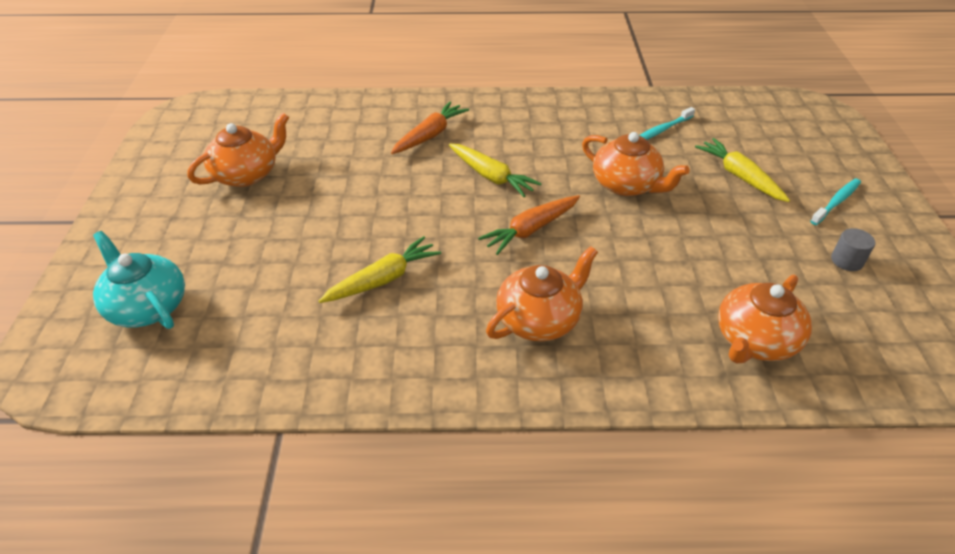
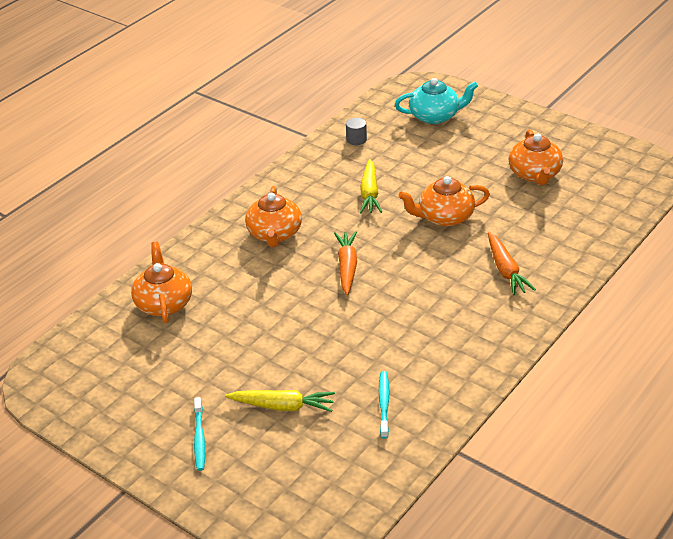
camera: 130 degrees right, 5 degrees down
yellow carrot [449,144,542,197] -> none
orange teapot [582,132,690,196] -> orange teapot moved to [398,176,490,227]
grey cylinder [831,228,875,271] -> grey cylinder moved to [346,118,367,145]

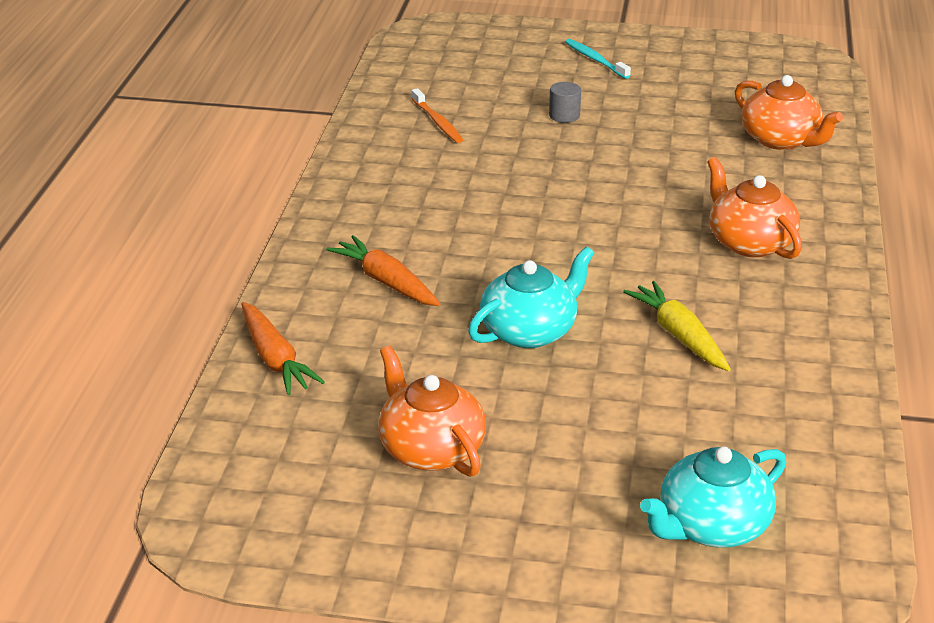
camera: 150 degrees right, 5 degrees down
yellow carrot [225,390,335,412] -> none
orange carrot [334,231,357,295] -> orange carrot moved to [241,302,325,395]
grey cylinder [346,118,367,145] -> grey cylinder moved to [549,82,581,123]
turquoise toothbrush [379,371,389,439] -> orange toothbrush [411,88,463,143]
orange teapot [398,176,490,227] -> turquoise teapot [468,247,595,348]

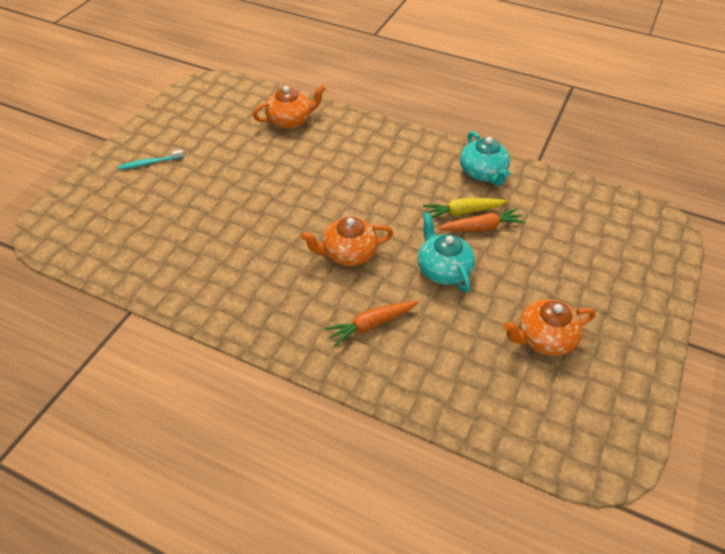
camera: 75 degrees left, 15 degrees up
orange carrot [241,302,325,395] -> orange carrot moved to [438,208,525,231]
orange toothbrush [411,88,463,143] -> none
grey cylinder [549,82,581,123] -> none
turquoise teapot [640,447,786,548] -> turquoise teapot moved to [460,131,510,186]
orange teapot [707,157,802,259] -> orange teapot moved to [301,217,393,266]

